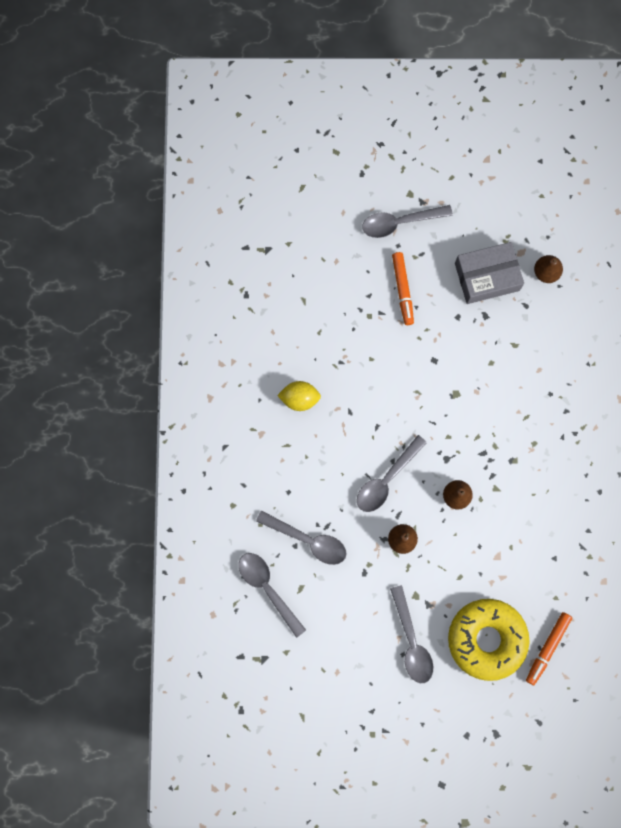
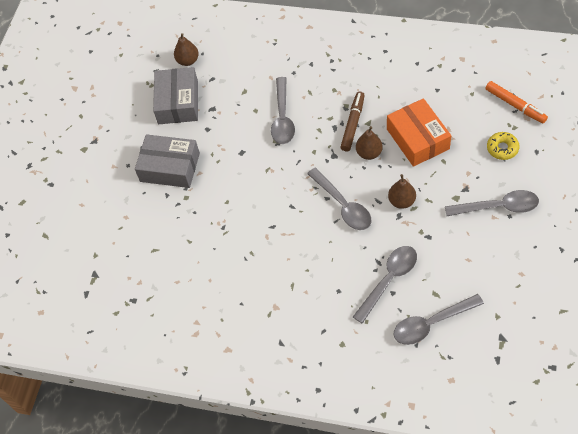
camera: 70 degrees left, 20 degrees down
yellow lemon [277,381,321,411] -> none
grey spoon [362,205,453,238] -> grey spoon moved to [271,77,295,144]
orange marker [392,252,414,325] -> grey box [135,134,200,188]
yellow donut [448,599,530,681] -> yellow donut [487,132,520,160], size x0.44
none -> brown marker [341,92,365,151]
none -> orange box [387,98,451,167]

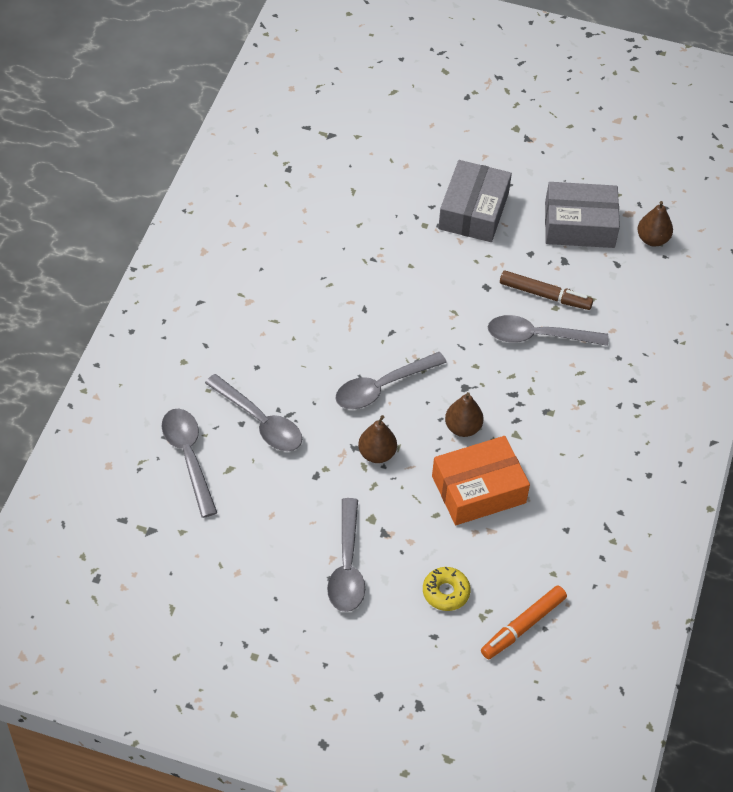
camera: 85 degrees right, 5 degrees down
brown marker [341,92,365,151] -> brown marker moved to [500,270,593,310]

